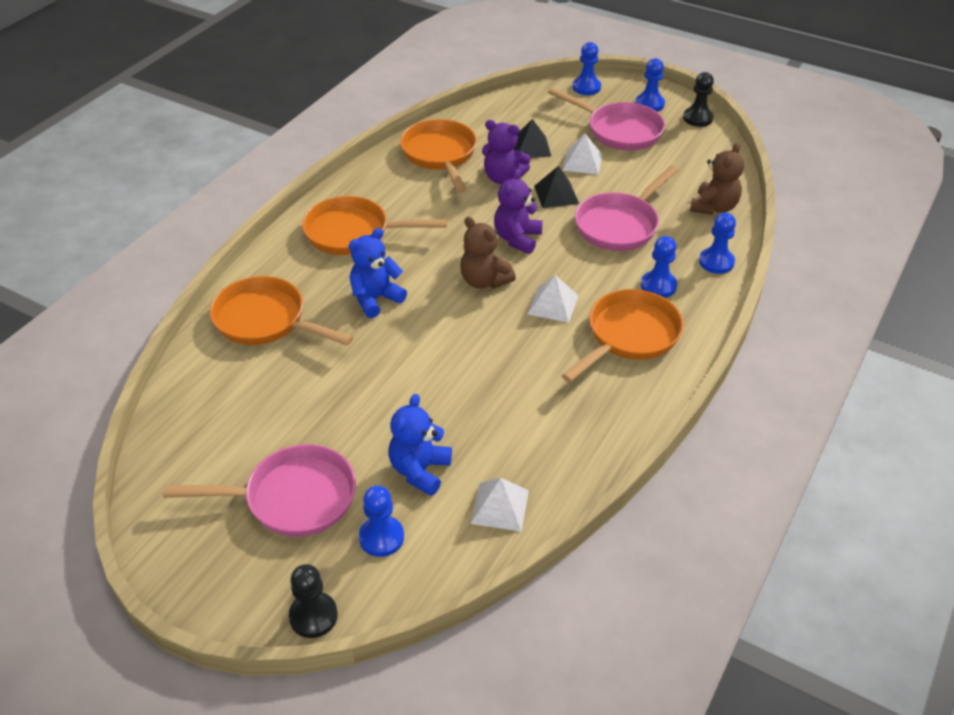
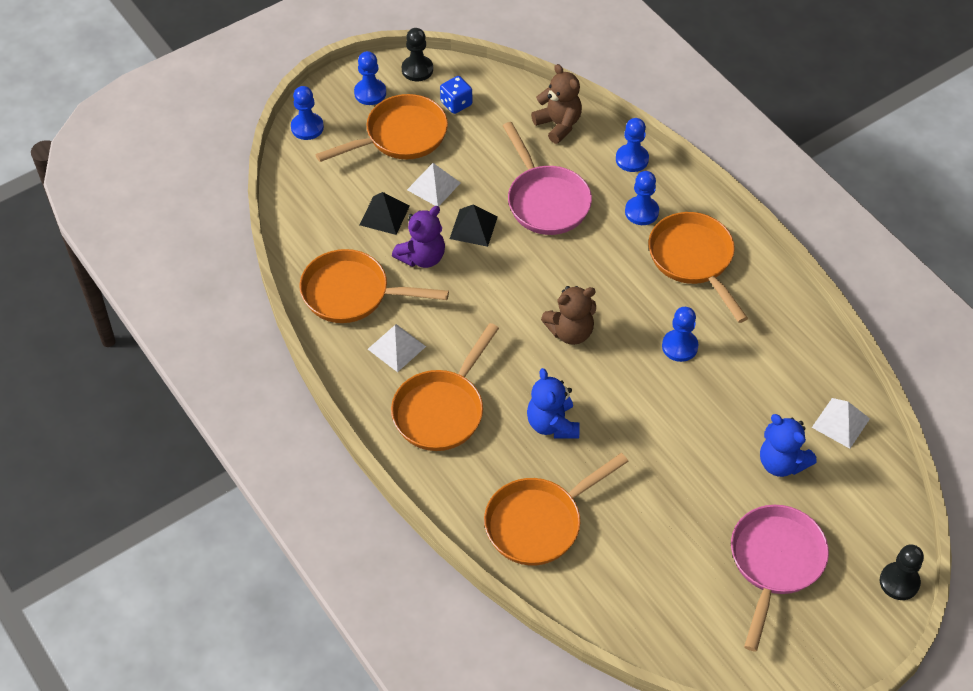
camera: 65 degrees left, 10 degrees up
blue pawn [359,486,404,557] -> blue pawn moved to [662,307,698,362]
purple teddy bear [494,169,543,254] -> none
white pyramid [528,275,579,323] -> white pyramid moved to [368,324,426,372]
pink pan [548,87,665,150] -> orange pan [315,94,448,162]
none -> blue dice [440,76,472,114]

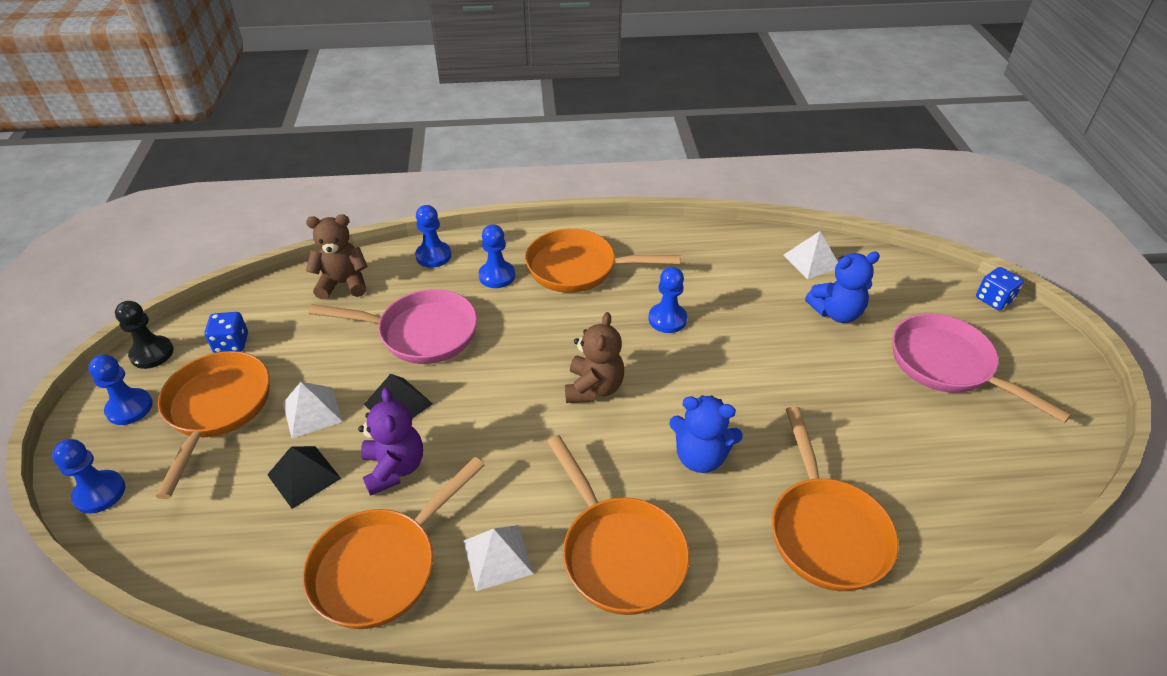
camera: 60 degrees left, 10 degrees down
black pawn [880,544,924,600] -> blue dice [976,267,1024,310]

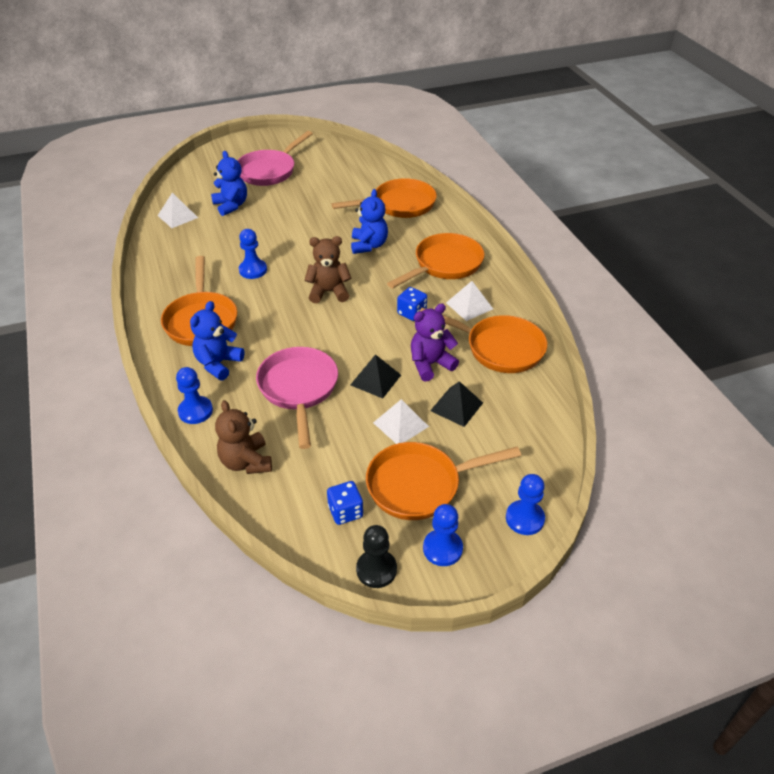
camera: 105 degrees left, 0 degrees up
blue pawn [479,224,515,288] -> blue teddy bear [190,301,244,380]
blue dice [976,267,1024,310] -> blue dice moved to [397,287,427,321]

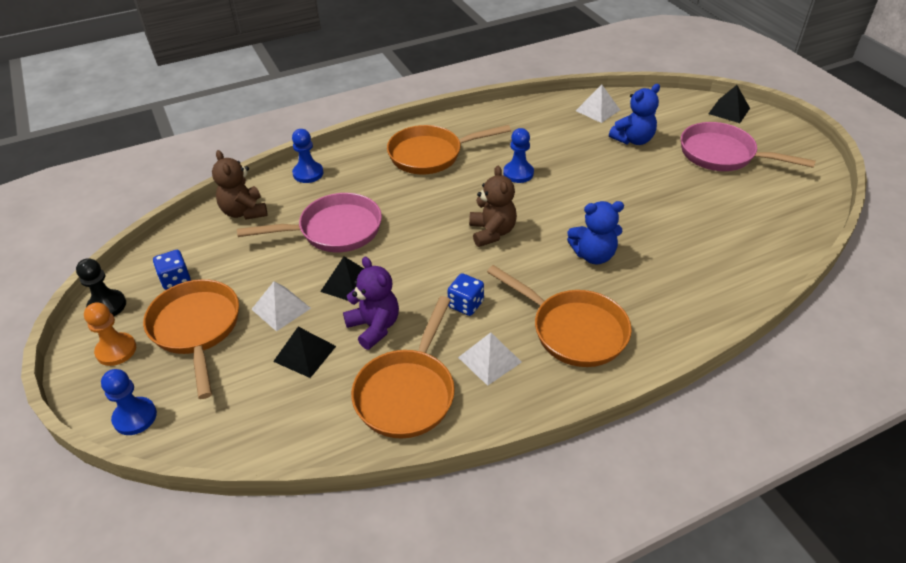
camera: 85 degrees right, 0 degrees up
blue teddy bear [190,301,244,380] -> none
brown teddy bear [215,400,272,474] -> brown teddy bear turned 90 degrees counterclockwise [212,150,268,220]
orange pan [331,178,437,218] -> none
blue pawn [423,504,463,566] -> orange pawn [84,302,136,366]
none -> black pyramid [708,85,750,123]

